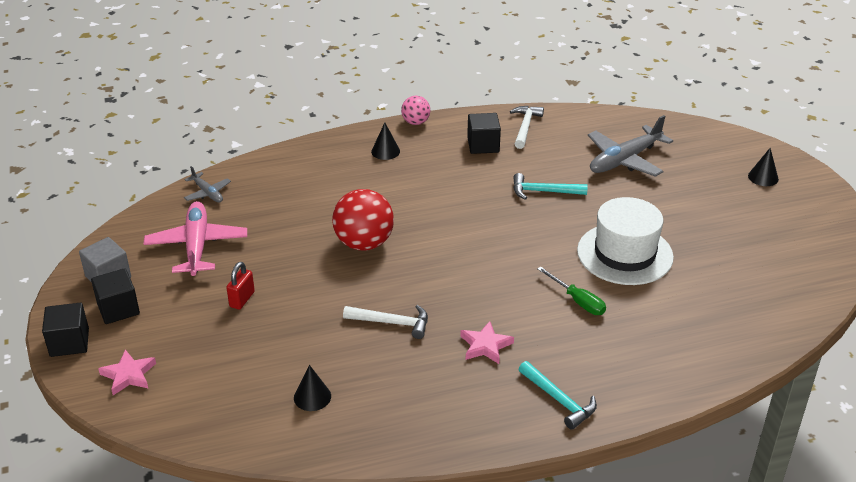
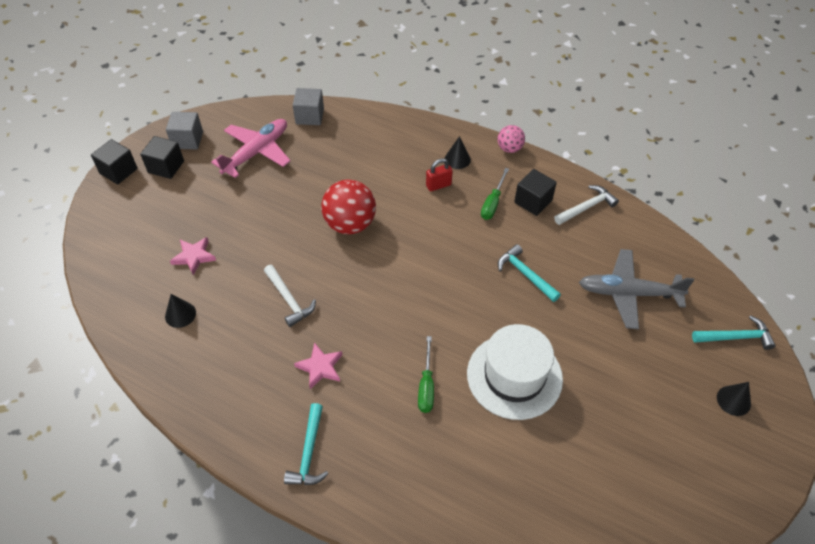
camera: 45 degrees right, 15 degrees up
pink star [98,350,156,395] -> pink star moved to [170,237,216,275]
grey plane [184,166,231,202] -> grey cube [293,88,324,125]
red padlock [226,262,255,310] -> red padlock moved to [426,158,453,192]
none -> green screwdriver [481,168,509,220]
none -> turquoise hammer [692,315,776,350]

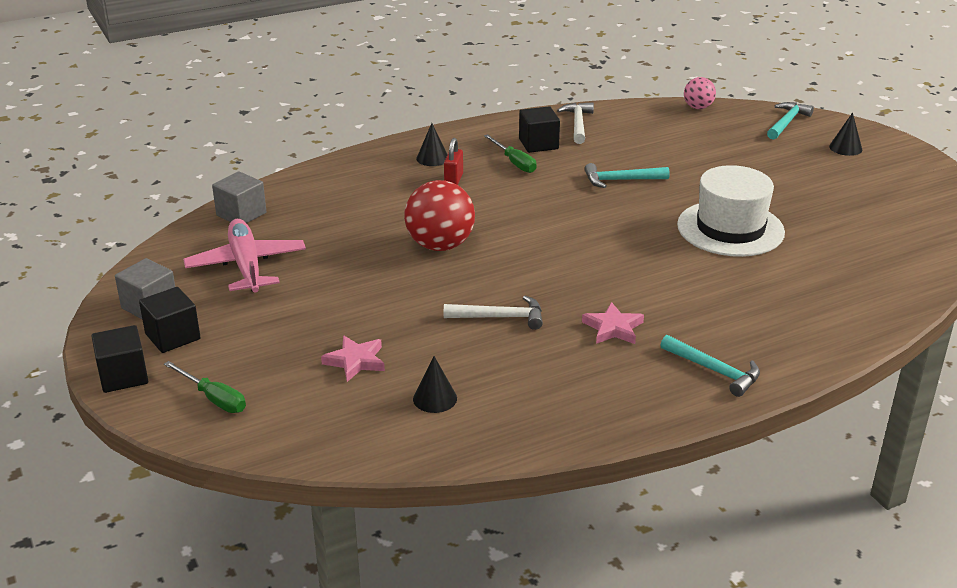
camera: 55 degrees left, 20 degrees down
green screwdriver [418,336,434,413] -> green screwdriver moved to [164,361,246,413]
pink ball [498,125,525,153] -> pink ball moved to [684,77,716,109]
grey plane [579,249,694,329] -> none

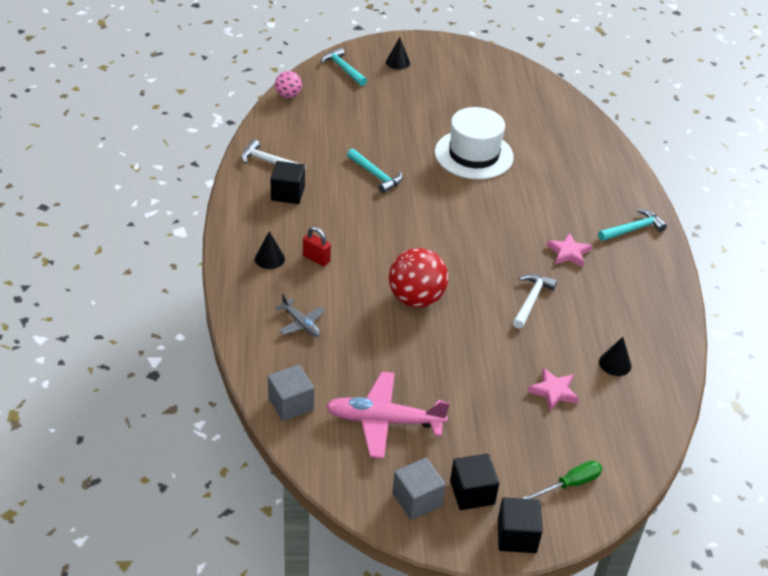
camera: 70 degrees left, 10 degrees up
green screwdriver [484,134,536,173] -> none
turquoise hammer [584,163,670,188] -> turquoise hammer turned 60 degrees counterclockwise [347,149,403,193]
none -> grey plane [275,294,325,337]

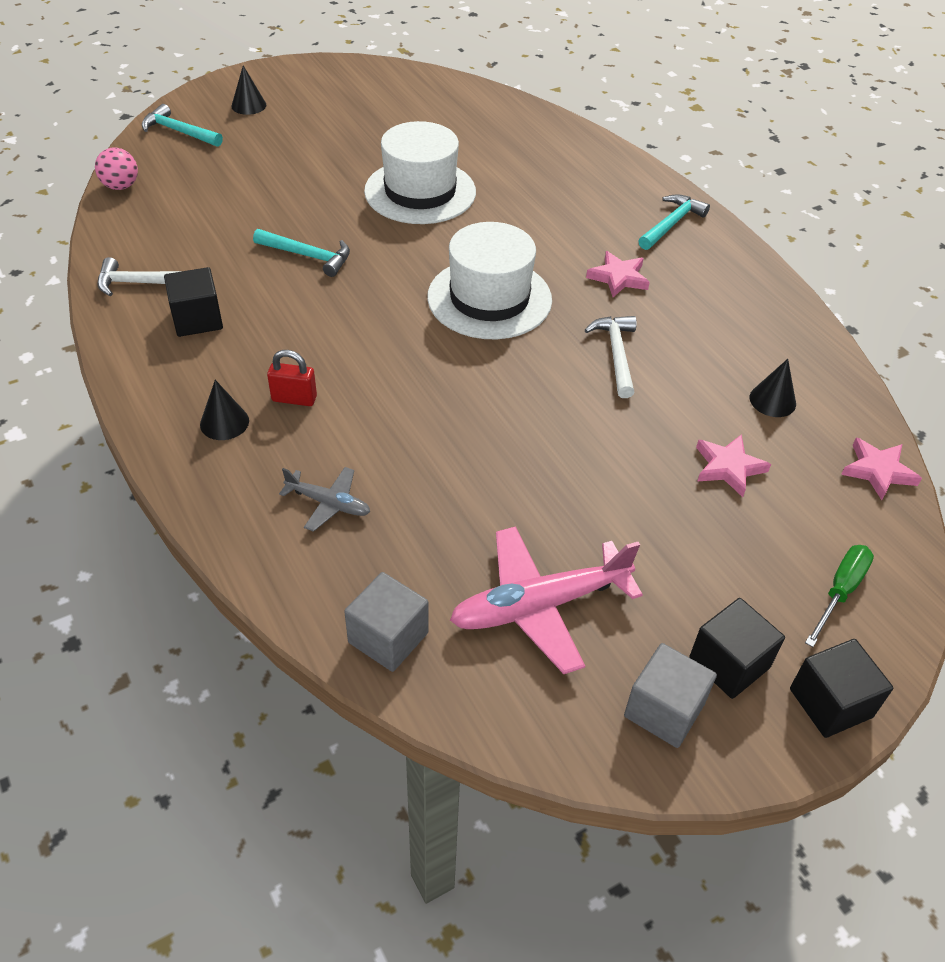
camera: 25 degrees left, 5 degrees up
red ball [389,248,448,308] -> none
none -> white hat [427,222,552,339]
none -> pink star [841,437,922,500]

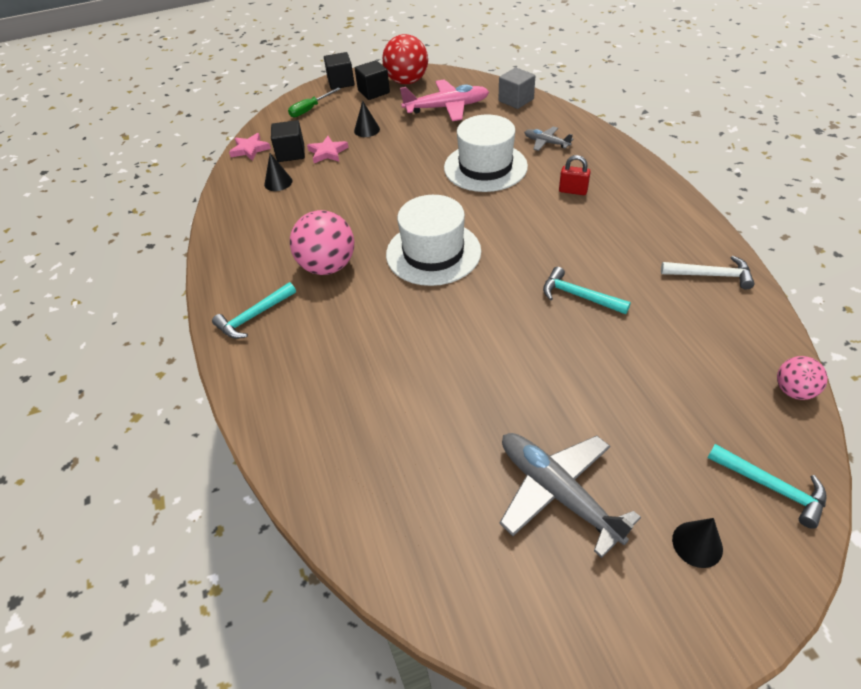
camera: 165 degrees left, 0 degrees up
black cube [164,267,223,337] -> black cube moved to [271,120,305,162]
black cone [200,380,249,440] -> black cone moved to [354,101,380,137]
white hat [364,121,476,224] -> white hat moved to [444,114,528,192]
white hammer [585,316,637,398] -> none
pink star [586,251,650,297] -> pink ball [290,210,354,275]
grey cube [624,643,717,748] -> red ball [382,34,428,84]
none -> grey plane [499,433,641,558]

